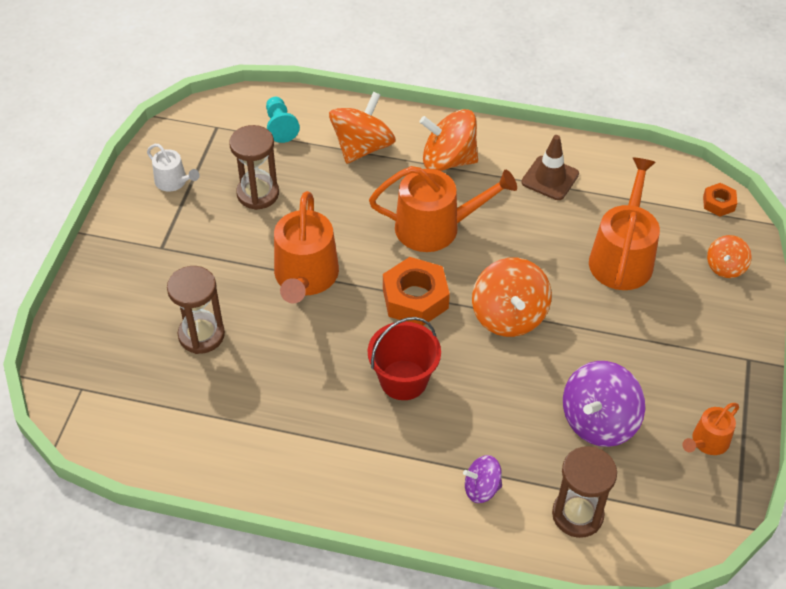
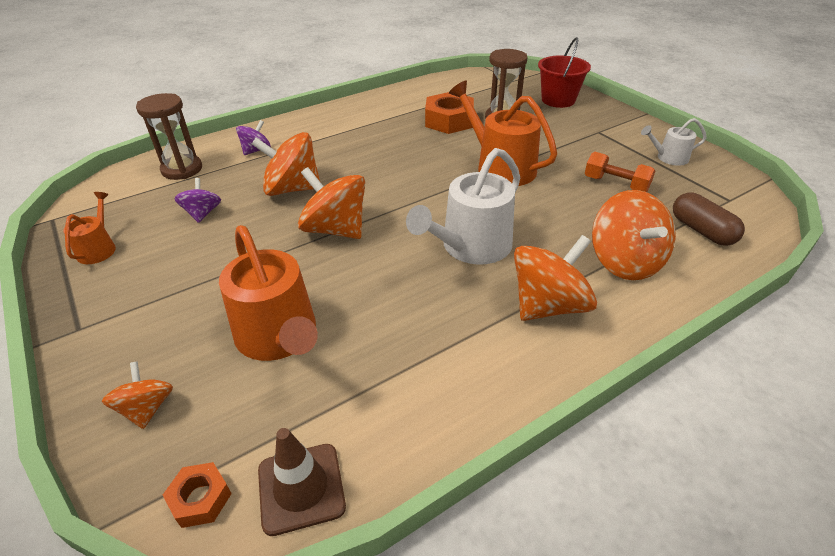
camera: 135 degrees right, 10 degrees down
brown hourglass [229,125,279,210] -> orange dumbbell [585,152,656,192]
turquoise pawn [266,97,300,143] -> brown capsule [673,192,745,246]
red bucket [368,317,441,400] -> red bucket moved to [538,37,591,108]
orange watering can [369,166,517,252] -> white watering can [406,148,520,265]
orange nut [383,257,450,326] -> orange nut moved to [425,92,474,134]
brown traffic cone [521,135,579,200] -> brown traffic cone moved to [258,428,346,536]
purple spinning top [563,361,645,447] -> purple spinning top [174,178,221,223], size x0.56
none -> orange spinning top [252,132,320,196]

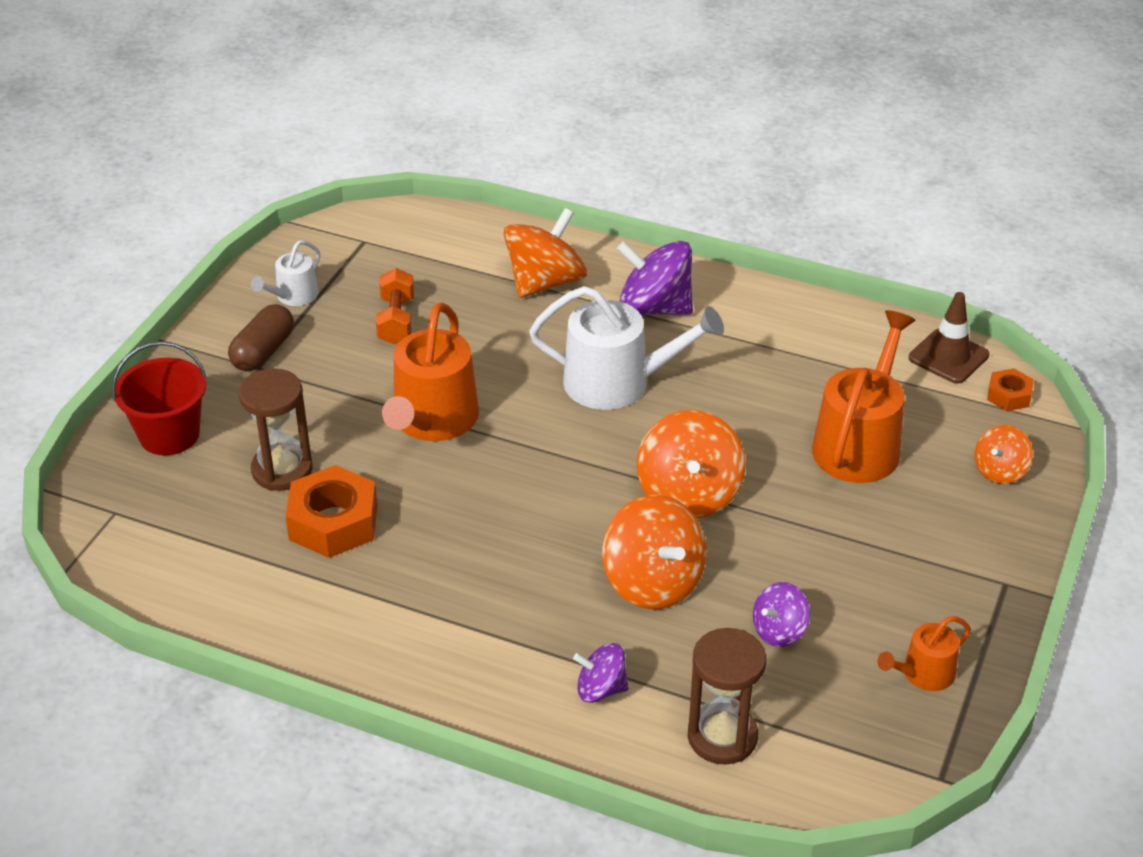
camera: 125 degrees left, 0 degrees up
orange spinning top [514,235,597,321] -> purple spinning top [617,241,693,316]
white watering can [641,118,707,166] -> white watering can turned 75 degrees clockwise [251,240,321,306]
brown capsule [673,192,745,246] -> brown capsule moved to [228,304,294,371]

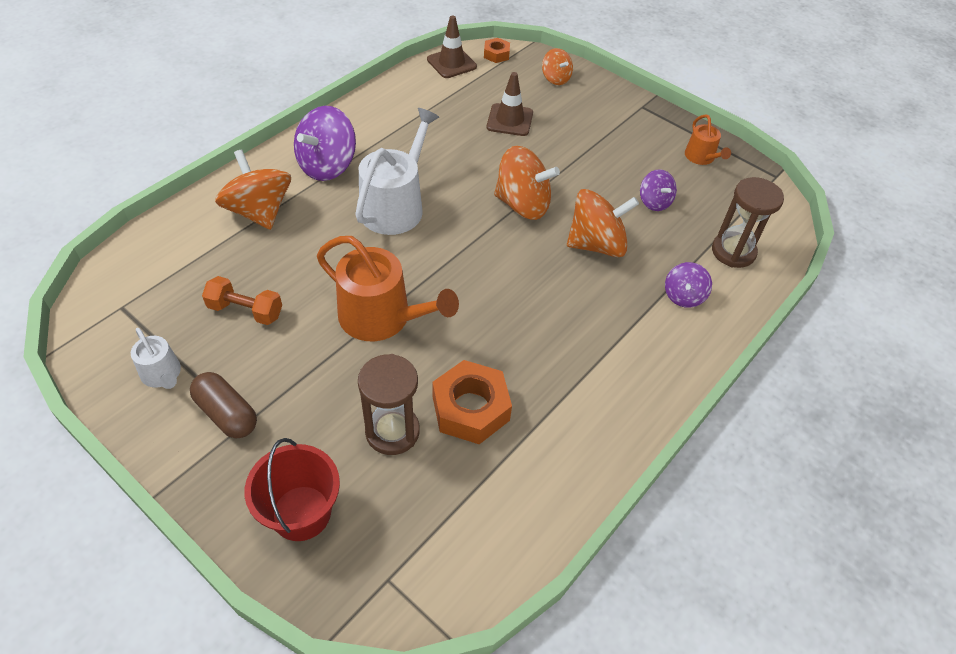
camera: 75 degrees left, 10 degrees up
orange watering can [812,310,915,483] -> brown traffic cone [487,72,533,136]

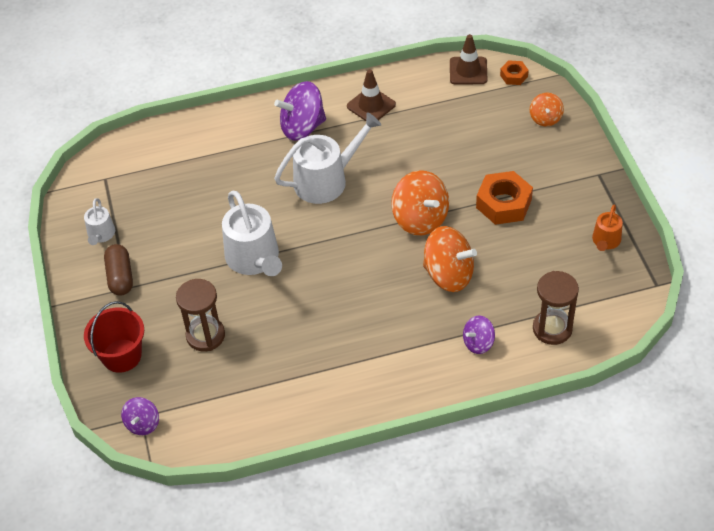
camera: 40 degrees right, 0 degrees up
orange dumbbell [202,276,282,325] -> none
orange spinning top [215,150,291,230] -> none
orange watering can [317,236,459,341] -> white watering can [222,191,282,276]
orange nut [433,360,512,444] -> orange nut moved to [476,171,533,225]
brown traffic cone [487,72,533,136] -> brown traffic cone moved to [347,69,396,121]
purple spinning top [640,169,677,211] -> purple spinning top moved to [121,397,159,435]

